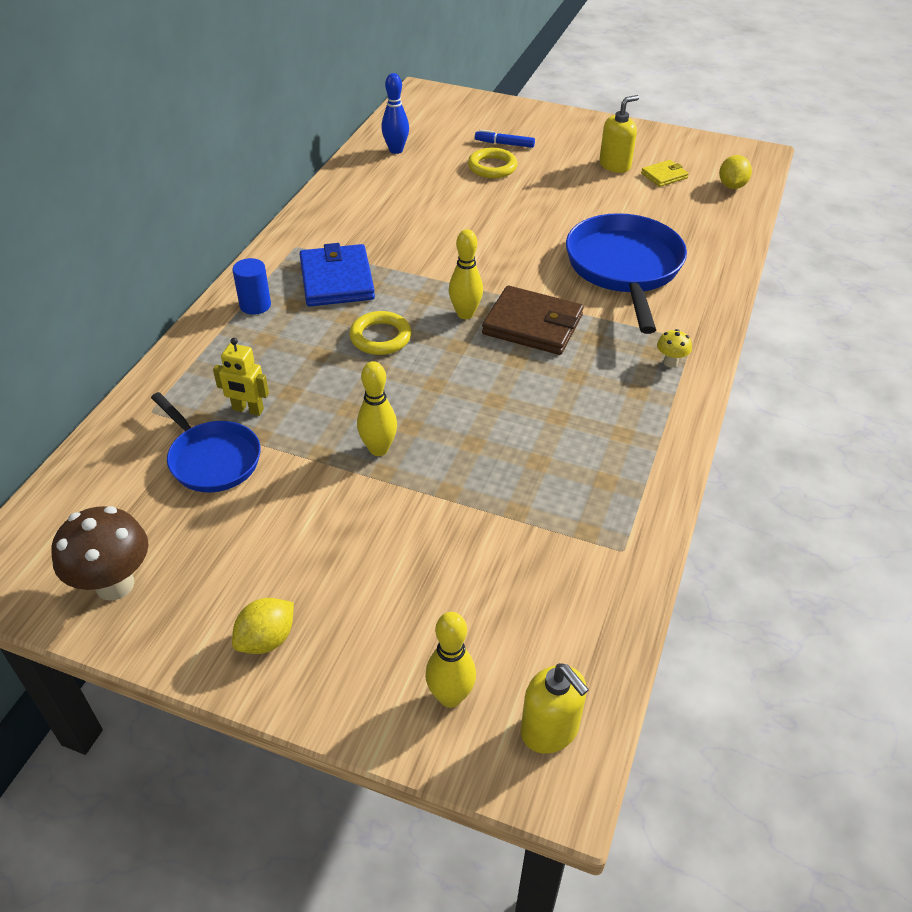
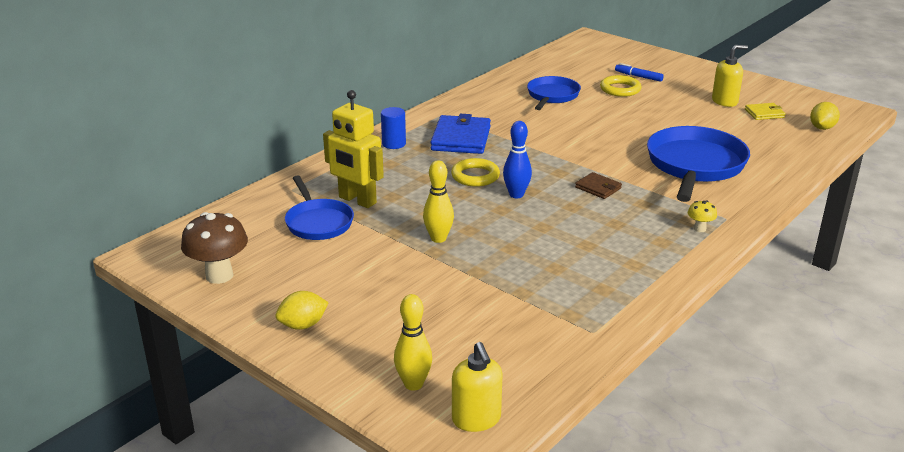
camera: 20 degrees right, 15 degrees down
yellow robot [213,338,269,416] -> yellow robot [323,90,384,208], size x1.71
blue bowling pin [381,73,409,154] -> blue bowling pin moved to [503,121,532,198]
yellow bowling pin [449,229,483,319] -> none
brown wallet [482,286,584,355] -> brown wallet [575,172,622,199], size x0.53
none -> blue pan [527,76,581,110]

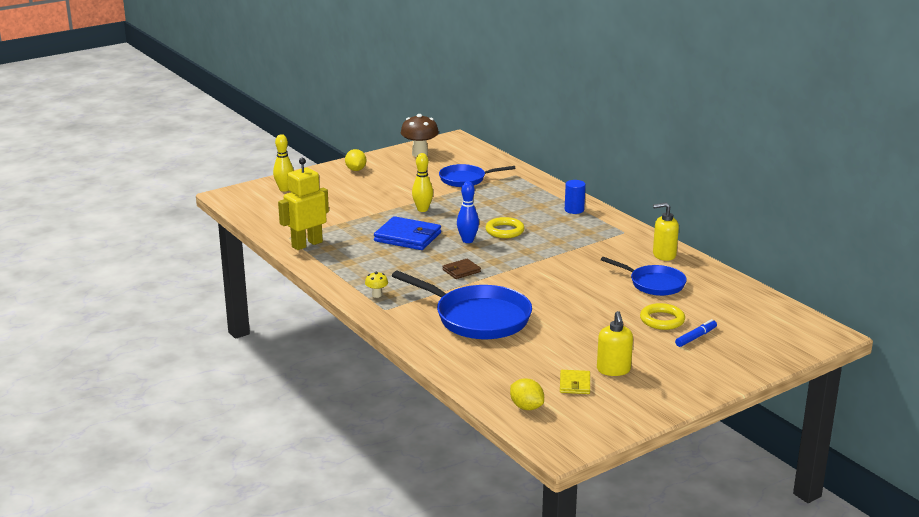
camera: 105 degrees right, 5 degrees down
yellow robot [323,90,384,208] -> yellow robot moved to [278,158,329,250]
blue wallet [430,114,491,154] -> blue wallet moved to [374,216,441,250]
yellow soap dispenser [452,342,503,432] -> yellow soap dispenser moved to [653,202,679,261]

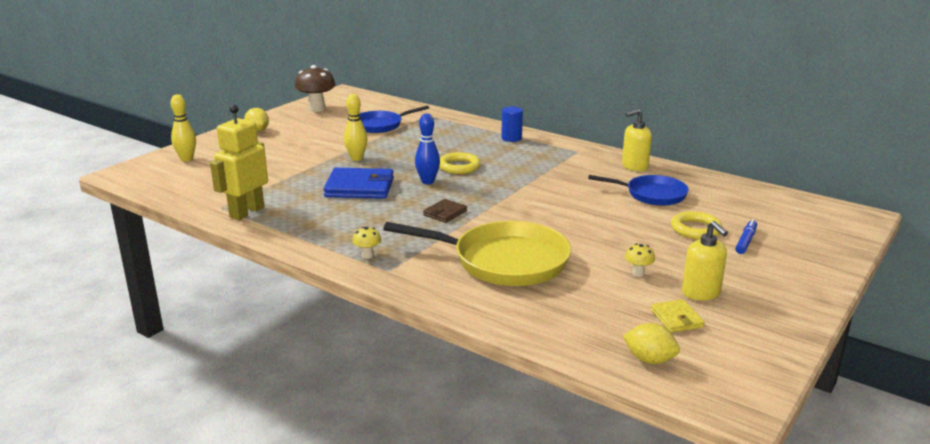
camera: 20 degrees left, 0 degrees up
blue pan [392,271,532,339] -> yellow pan [383,221,571,286]
none -> yellow mushroom [625,244,655,277]

